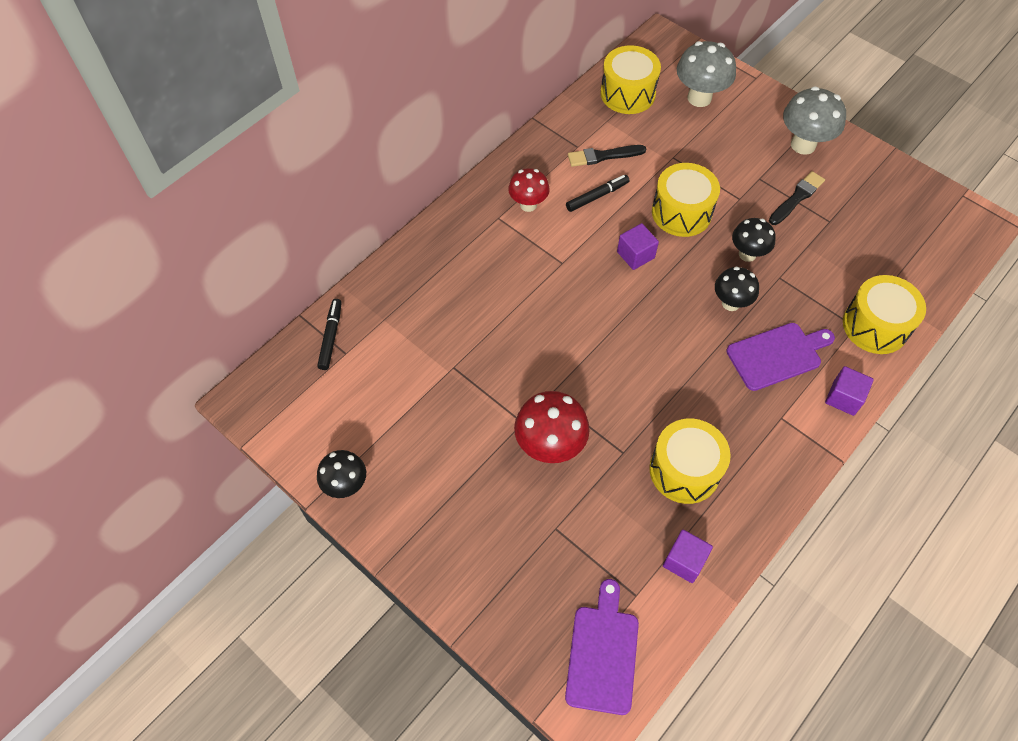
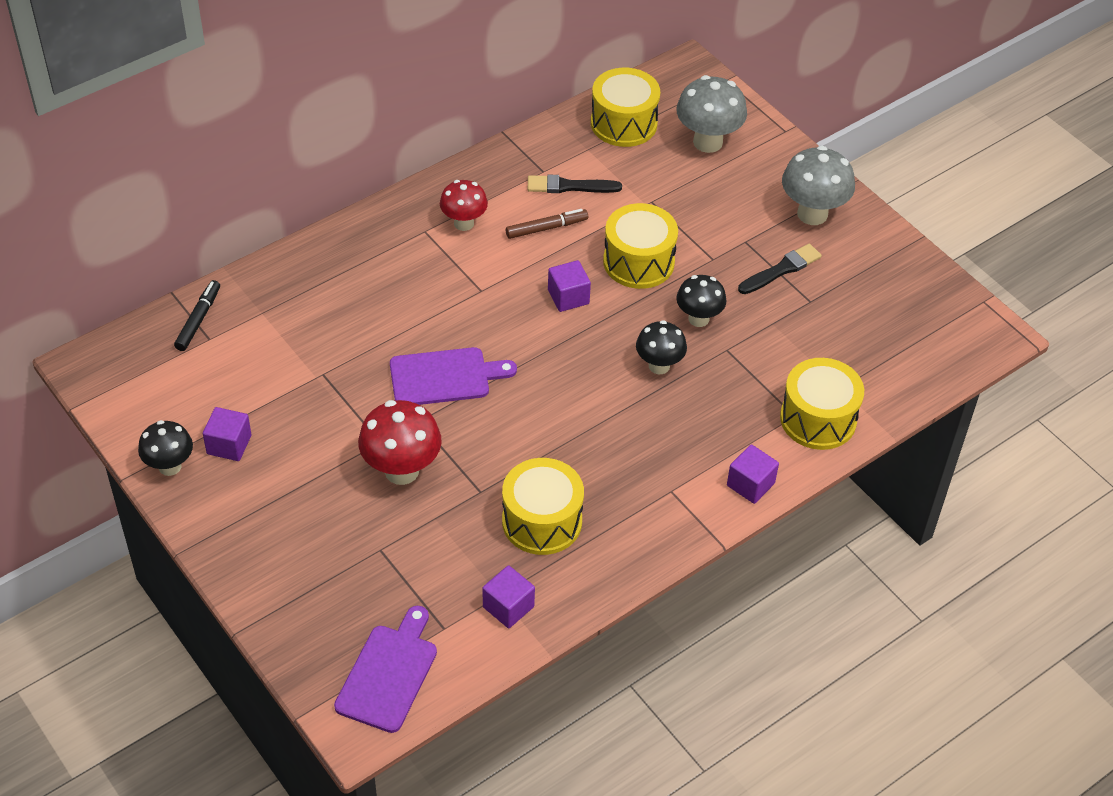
camera: 10 degrees right, 10 degrees down
black marker [566,175,630,212] -> brown marker [506,209,588,239]
purple cutting board [726,323,835,391] -> purple cutting board moved to [390,347,517,405]
none -> purple cube [203,407,252,461]

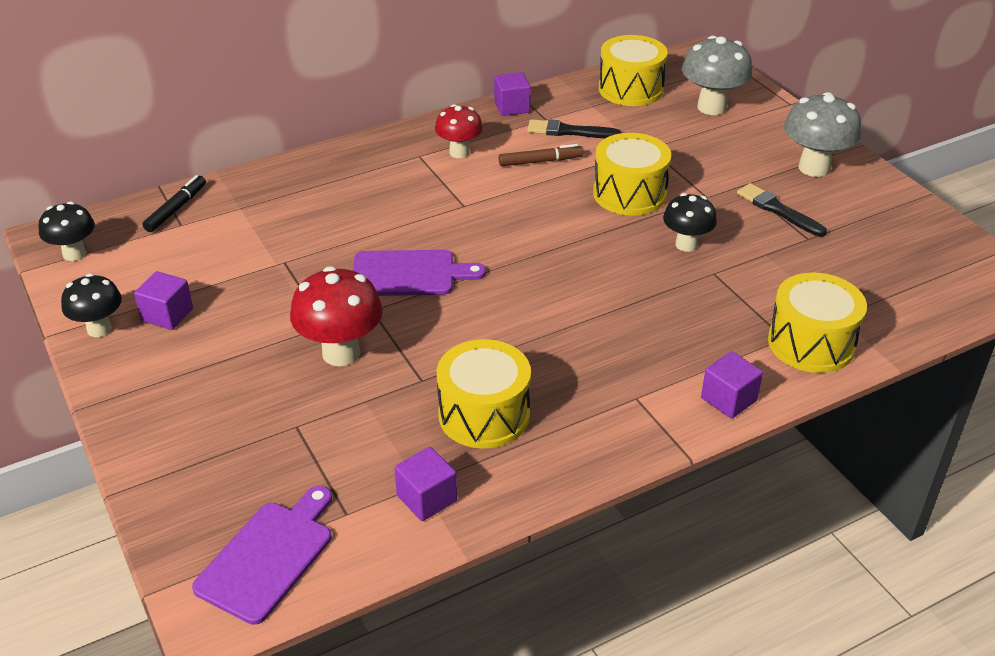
camera: 10 degrees right, 10 degrees down
purple cube [548,260,591,312] -> purple cube moved to [494,72,531,116]
black mushroom [636,320,687,374] -> black mushroom moved to [38,202,95,261]
black brush [738,244,822,294] -> black brush turned 105 degrees counterclockwise [737,183,827,237]

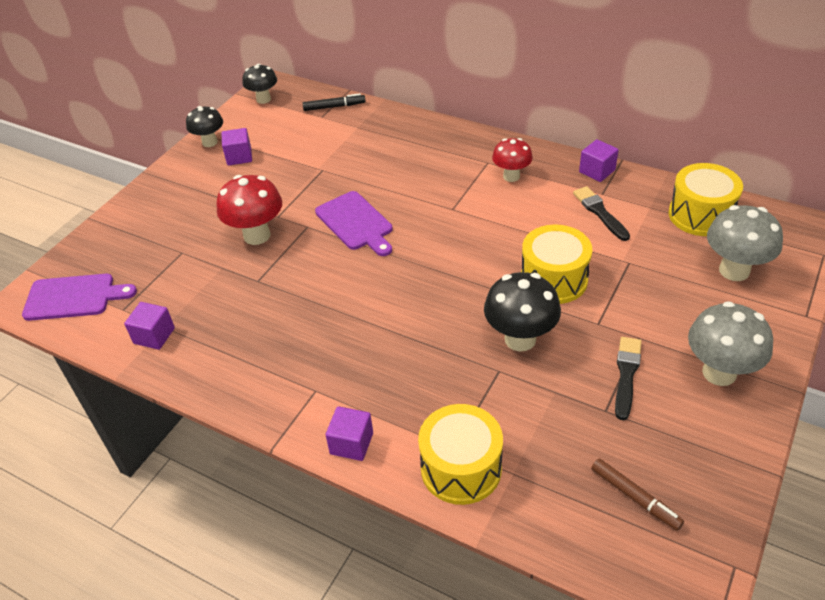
camera: 60 degrees right, 5 degrees up
yellow drum [437,339,531,449] -> none
brown marker [499,144,584,166] -> brown marker moved to [592,458,684,531]
black mushroom [663,193,717,252] -> black mushroom [484,272,561,352], size x1.53

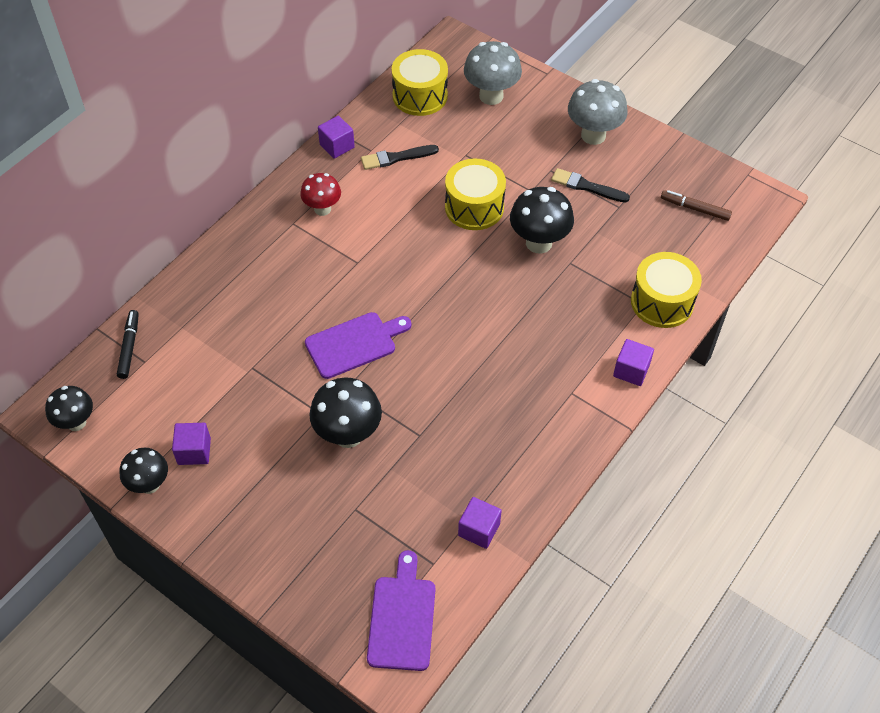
camera: 85 degrees left, 10 degrees up
red mushroom [216,175,282,245] -> black mushroom [309,378,382,448]
brown marker [592,458,684,531] -> brown marker turned 120 degrees counterclockwise [661,190,732,221]

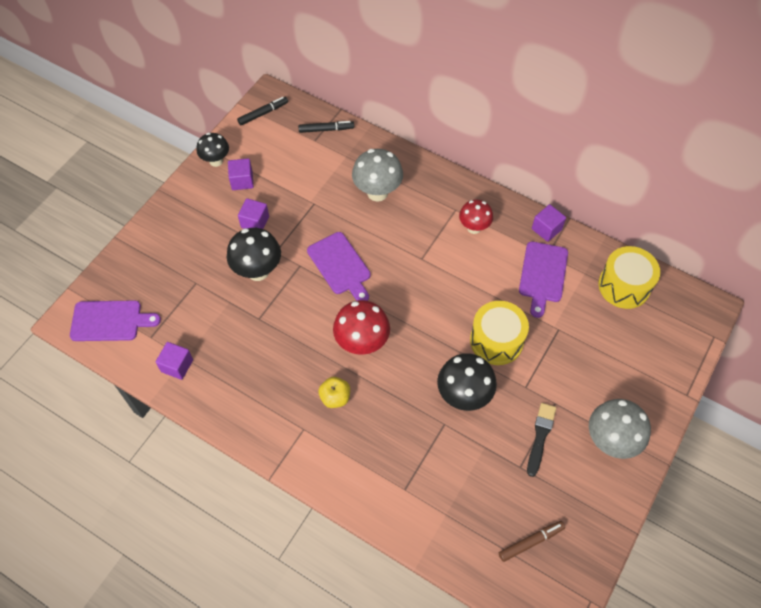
camera: 85 degrees right, 5 degrees up
black mushroom [45,386,93,431] -> black marker [237,97,288,126]
black brush [361,145,439,170] -> purple cutting board [519,241,568,318]
grey mushroom [464,41,522,105] -> grey mushroom moved to [352,149,403,202]
purple cube [613,339,654,386] -> purple cube moved to [238,198,269,229]
yellow drum [631,252,702,328] -> none
brown marker [661,190,732,221] -> brown marker turned 45 degrees clockwise [499,521,565,562]
none -> yellow apple [318,377,350,408]
none -> red mushroom [333,300,390,355]

